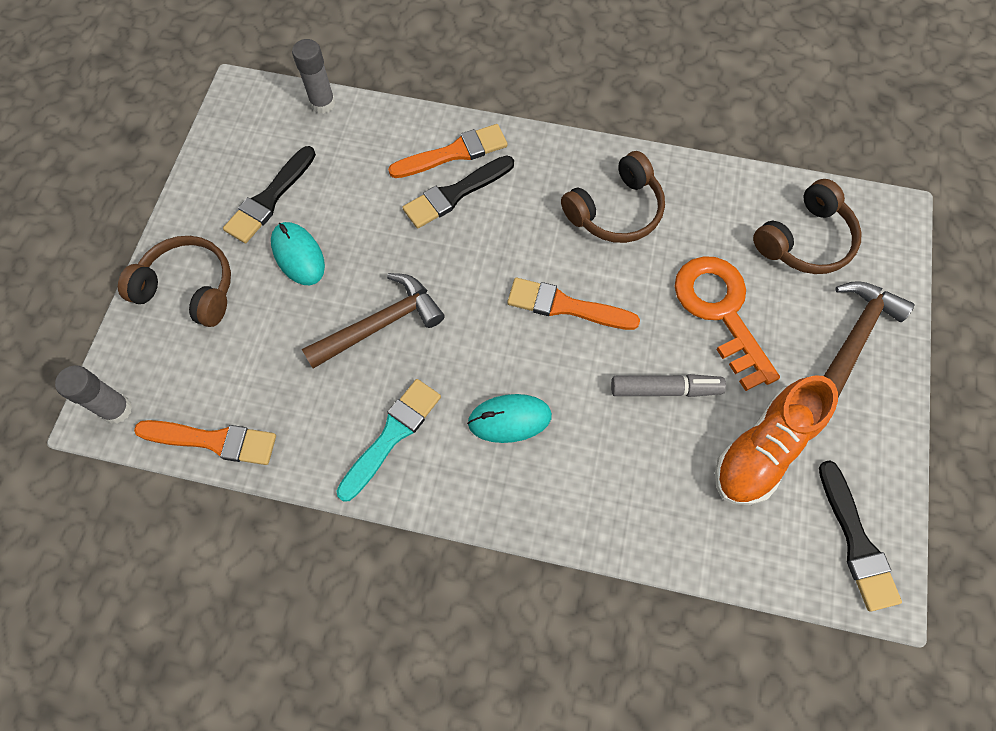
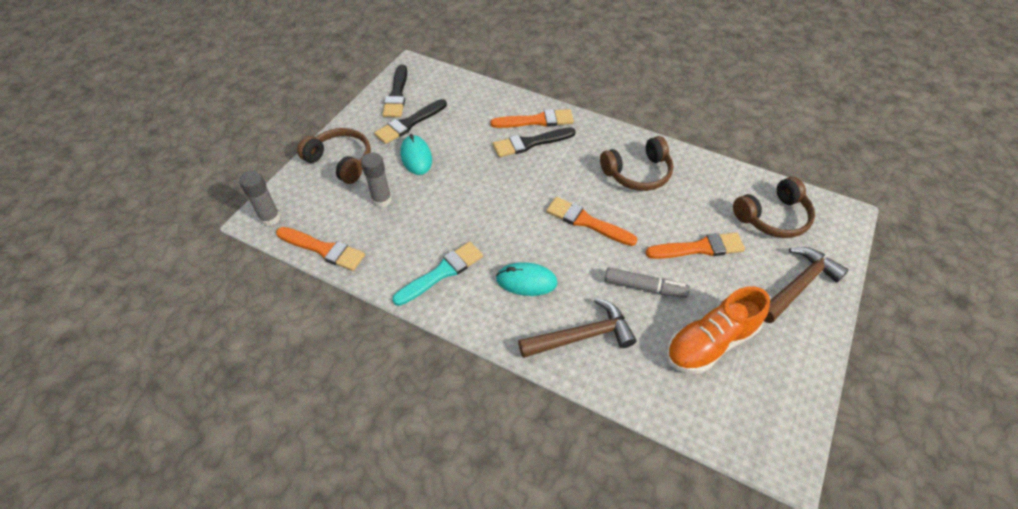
camera: 15 degrees right, 15 degrees down
grey glue stick [292,39,336,114] -> grey glue stick moved to [361,153,392,208]
brown hammer [302,273,445,369] -> brown hammer moved to [518,298,637,358]
orange key [675,256,780,391] -> orange brush [645,232,745,259]
black brush [819,460,902,612] -> black brush moved to [382,64,407,117]

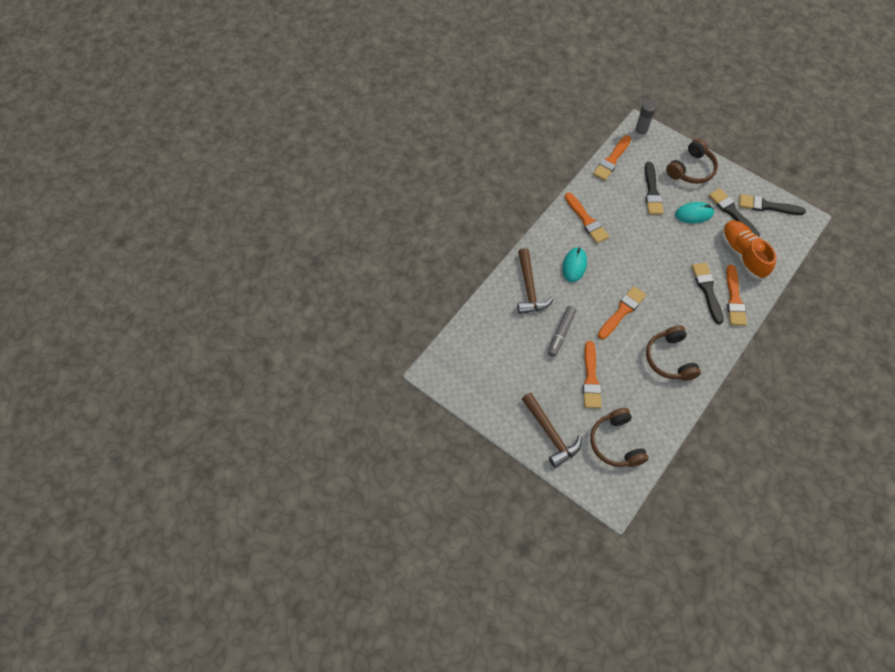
camera: 100 degrees right, 10 degrees up
grey glue stick [361,153,392,208] -> black brush [645,162,663,215]
turquoise brush [392,242,483,306] -> orange brush [565,192,609,244]
orange shoe [666,286,770,374] -> orange shoe moved to [721,220,776,280]

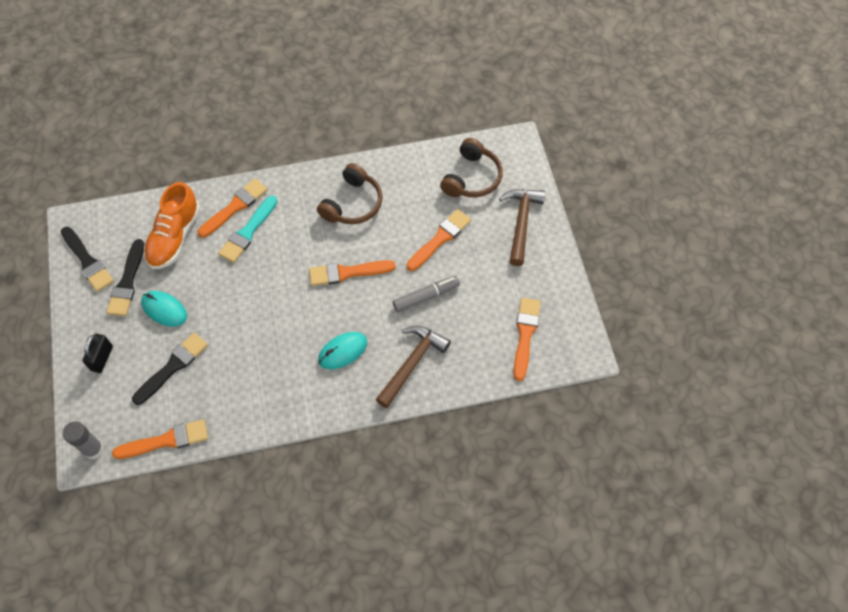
camera: 140 degrees left, 0 degrees up
orange brush [565,192,609,244] -> orange brush moved to [513,298,541,381]
brown headphones [666,139,718,184] -> black padlock [82,334,113,373]
black brush [692,263,724,324] -> turquoise brush [218,196,278,263]

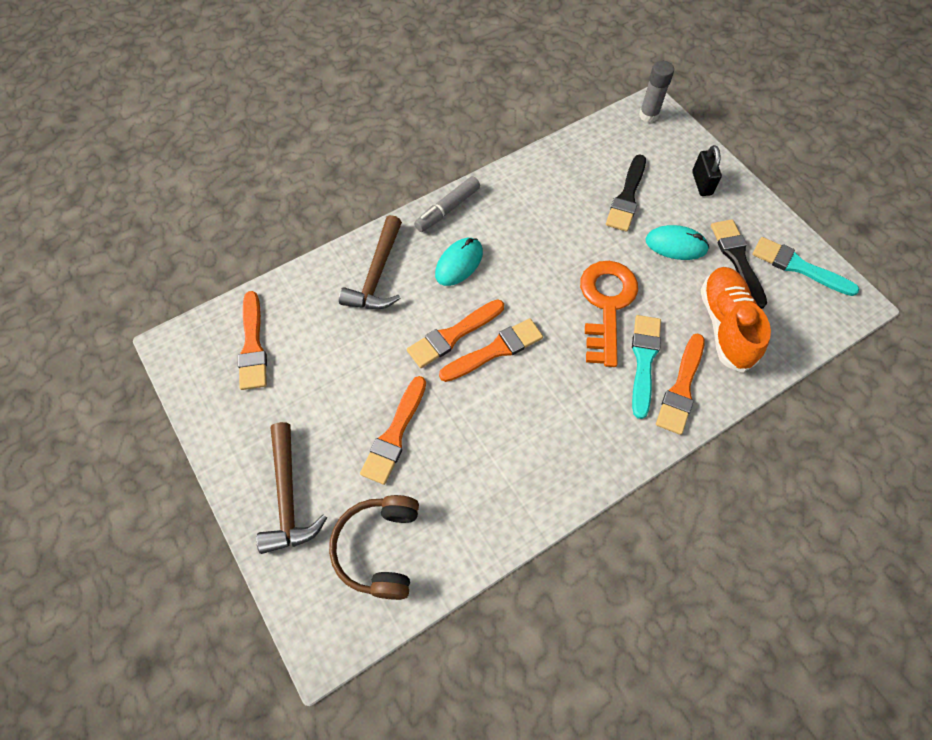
camera: 160 degrees right, 0 degrees up
black brush [61,227,114,292] -> turquoise brush [752,237,860,296]
orange brush [112,419,208,459] -> orange brush moved to [407,299,504,368]
brown headphones [317,163,383,224] -> none
grey marker [393,276,460,312] -> grey marker moved to [414,176,480,232]
none -> orange key [580,261,638,367]

